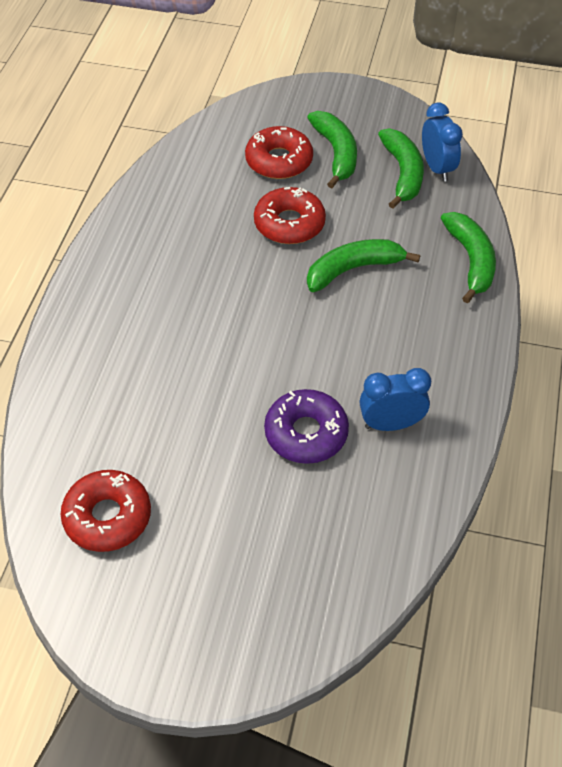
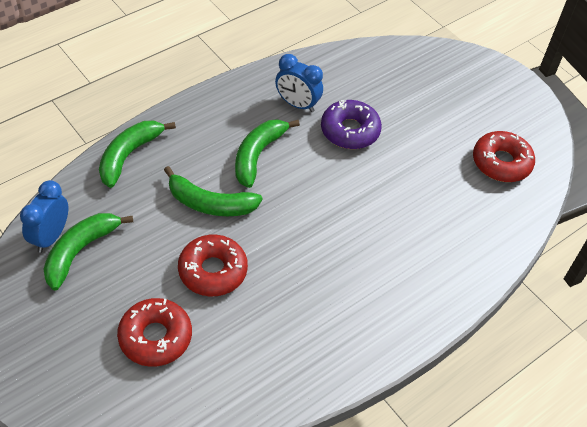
camera: 145 degrees left, 0 degrees up
green banana [307,111,357,188] -> green banana moved to [235,119,300,188]

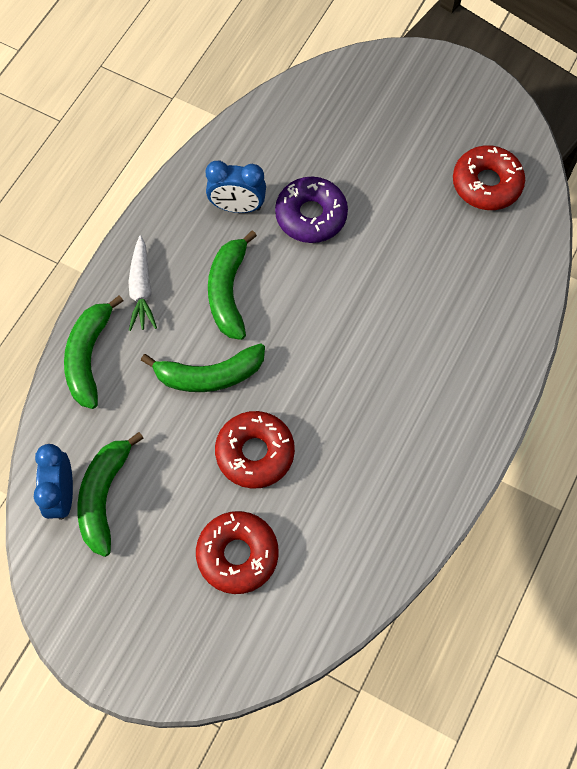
camera: 20 degrees left, 15 degrees up
none -> white carrot [128,235,157,331]

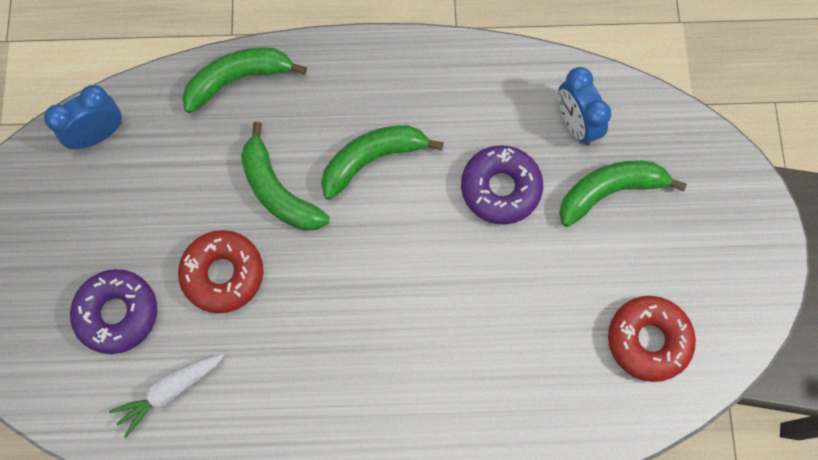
camera: 60 degrees right, 5 degrees up
green banana [77,432,144,557] -> green banana moved to [559,161,687,227]
white carrot [128,235,157,331] -> white carrot moved to [109,354,224,438]
red donut [196,511,279,594] -> purple donut [70,269,157,354]
blue clock [206,161,266,213] -> blue clock moved to [558,67,611,146]

